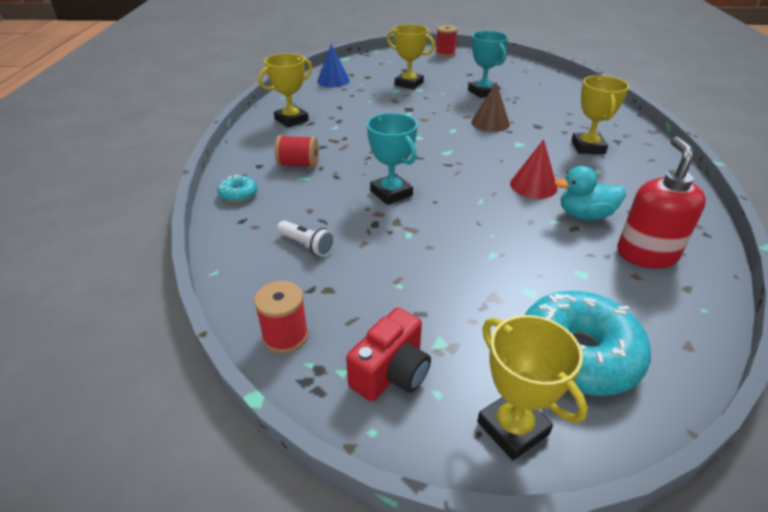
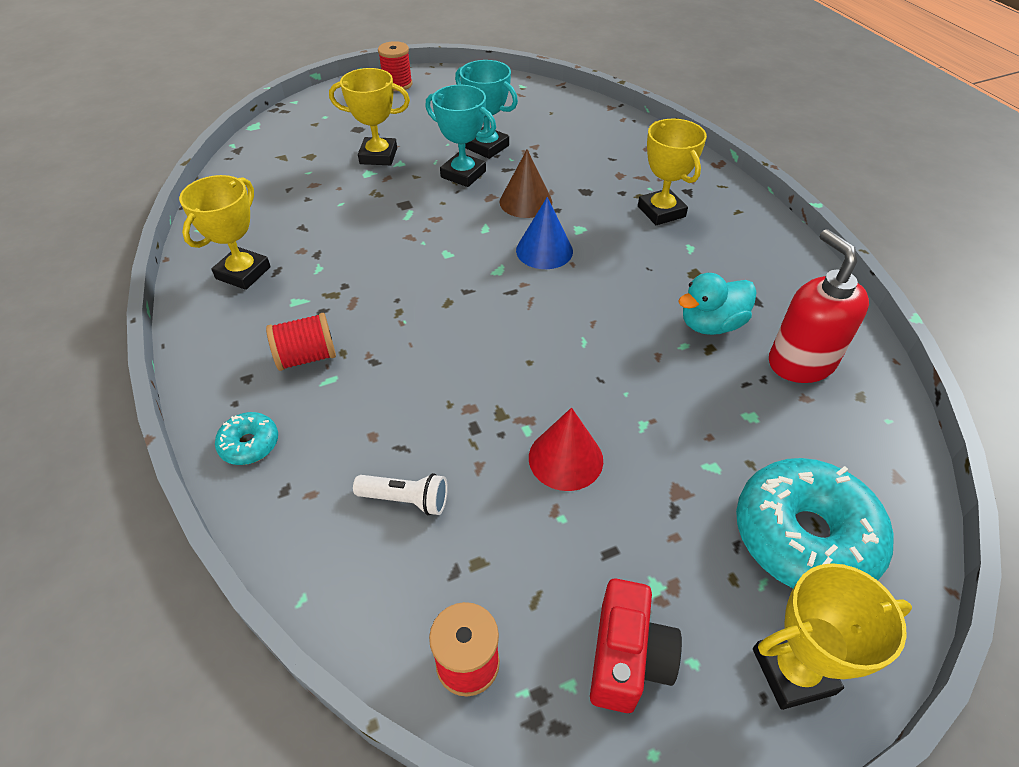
camera: 25 degrees left, 10 degrees up
blue cone [317,44,350,87] -> blue cone moved to [516,197,573,269]
turquoise trophy [367,113,418,205] -> turquoise trophy moved to [425,85,496,187]
yellow trophy [477,315,588,461] -> yellow trophy turned 45 degrees counterclockwise [753,563,912,710]
red cone [510,139,557,199] -> red cone moved to [529,408,603,491]

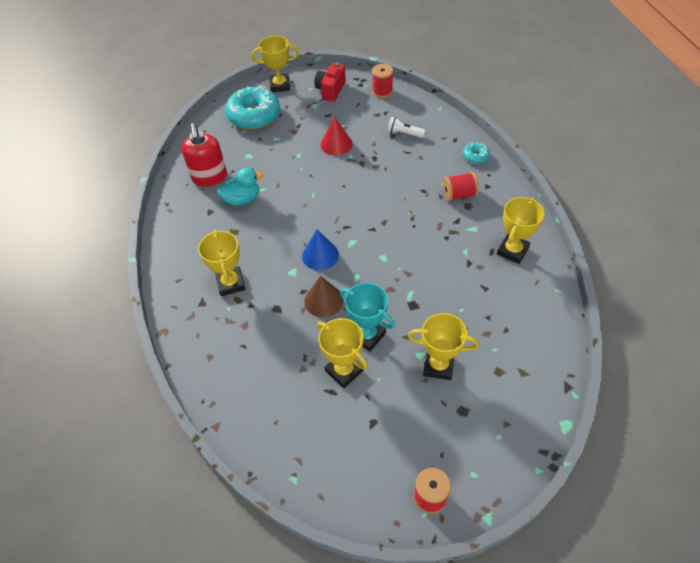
camera: 170 degrees left, 5 degrees up
turquoise trophy [455,60,518,159] -> yellow trophy [317,318,367,388]

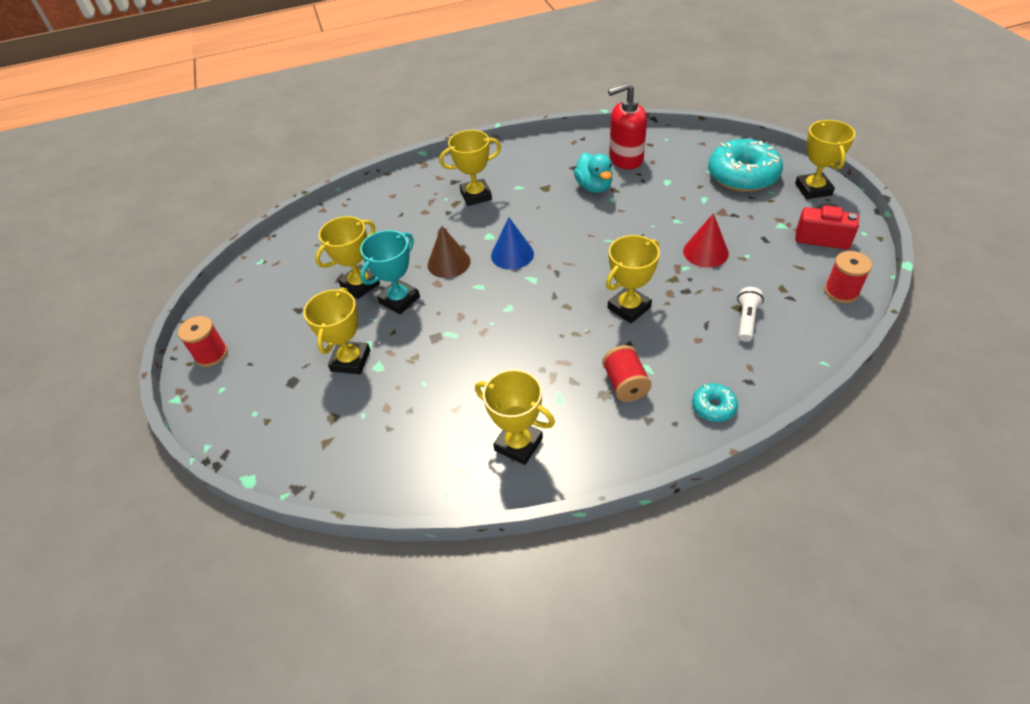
camera: 90 degrees right, 5 degrees down
none -> yellow trophy [606,235,660,323]

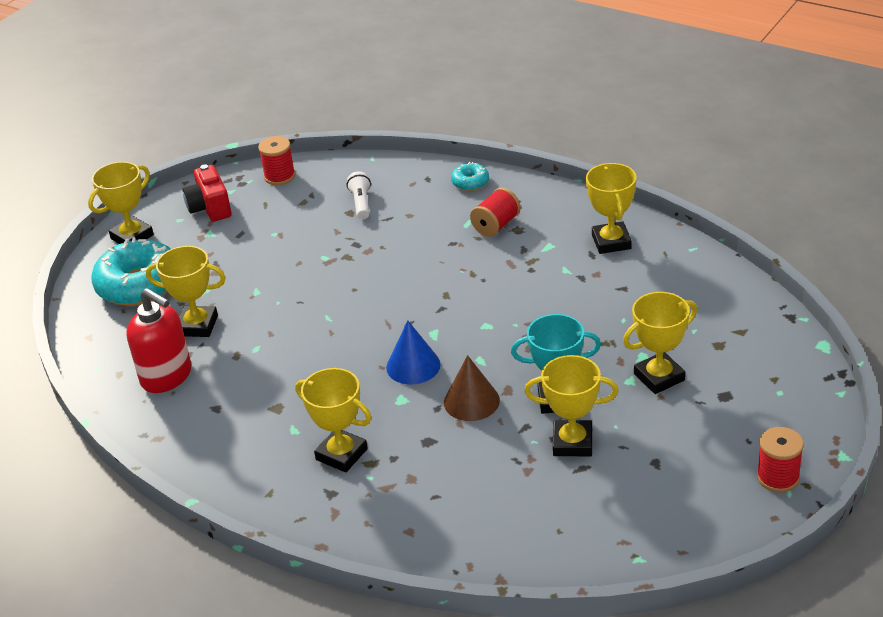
camera: 130 degrees left, 10 degrees down
turquoise duck [574,153,613,193] -> none
yellow trophy [606,235,660,323] -> yellow trophy moved to [146,246,226,337]
red cone [683,213,729,268] -> none
white flashlight [737,287,764,342] -> white flashlight turned 105 degrees clockwise [347,171,371,219]

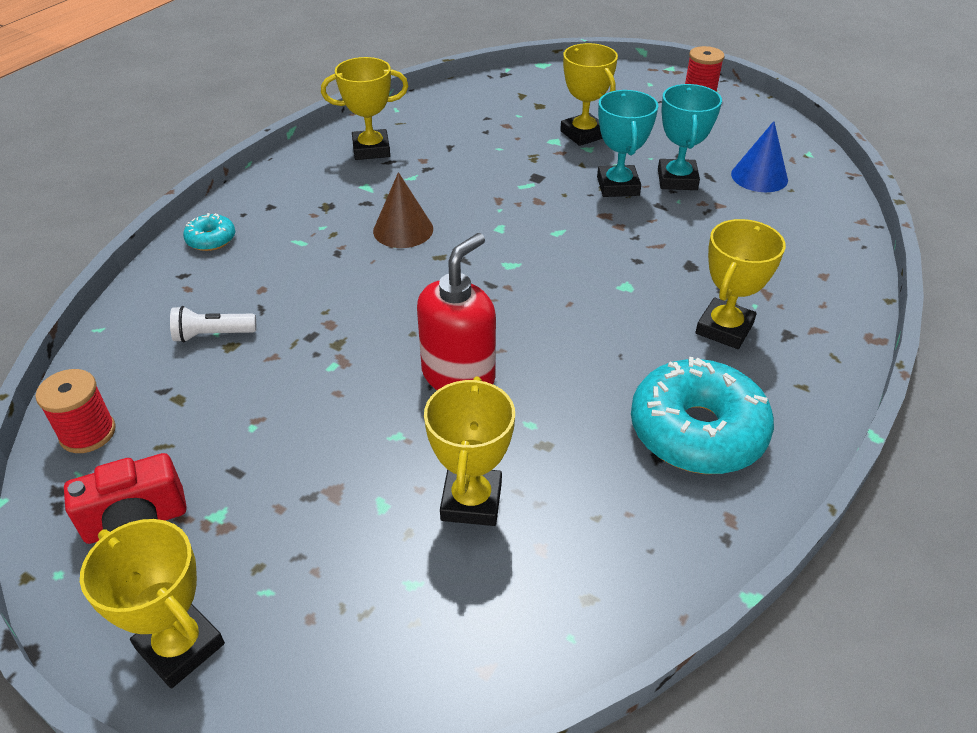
camera: 95 degrees left, 5 degrees up
turquoise donut [91,237,171,306] -> turquoise donut moved to [631,357,774,474]
red soap dispenser [126,288,192,393] -> red soap dispenser moved to [417,233,496,390]
blue cone [386,320,441,385] -> blue cone moved to [731,121,788,192]
brown cone [444,355,500,421] -> brown cone moved to [373,172,433,248]
red spool [470,188,521,237] -> none
yellow trophy [524,355,619,456] -> turquoise trophy [658,84,722,190]

